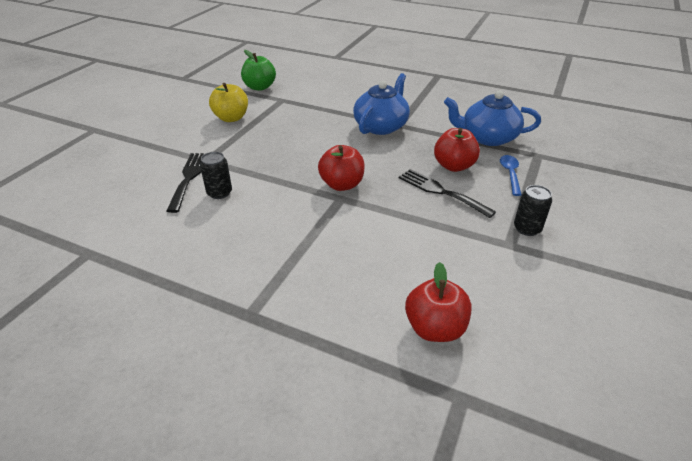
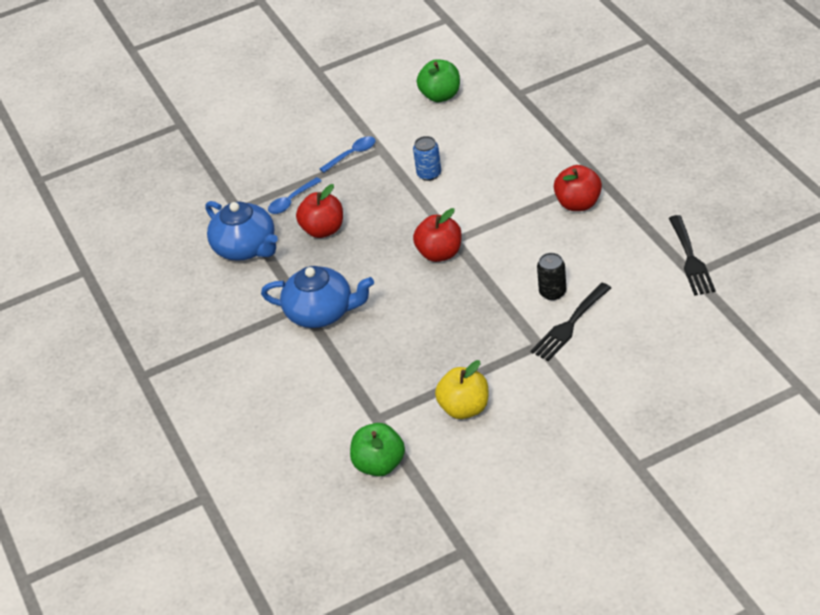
camera: 135 degrees left, 5 degrees up
blue teapot [353,73,410,135] -> blue teapot turned 150 degrees counterclockwise [261,266,374,328]
black fork [399,169,496,218] -> black fork moved to [669,215,716,296]
red apple [405,262,471,342] -> red apple moved to [554,165,602,211]
black can [514,185,552,236] -> blue spoon [319,136,376,173]
none -> blue can [413,136,441,181]
none -> green apple [417,59,460,102]

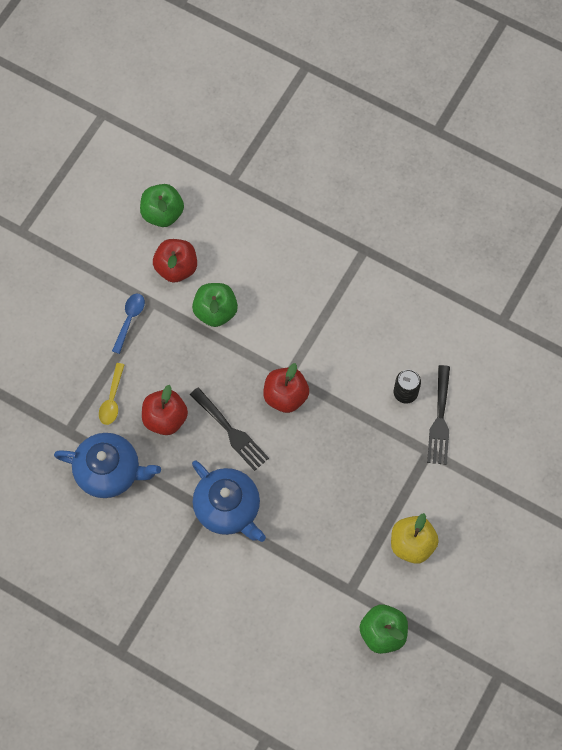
camera: 40 degrees left, 25 degrees up
blue teapot [261,266,374,328] -> blue teapot turned 75 degrees clockwise [192,461,266,542]
blue spoon [268,177,322,214] -> yellow spoon [99,363,125,425]
blue can [413,136,441,181] -> green apple [192,283,238,327]
red apple [554,165,602,211] -> red apple moved to [153,239,197,283]
black fork [669,215,716,296] -> black fork moved to [190,387,269,471]

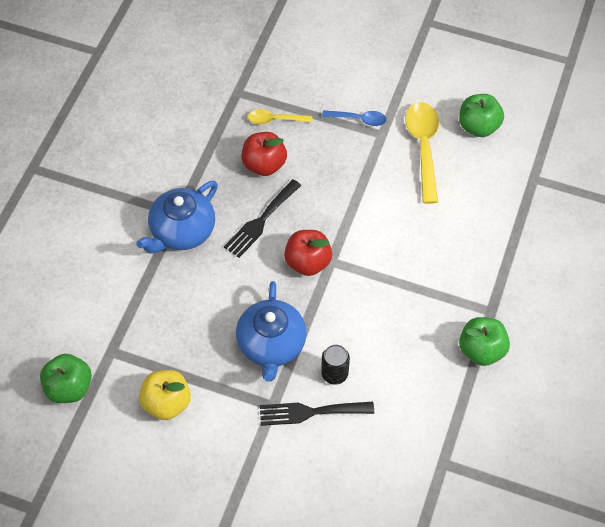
camera: 80 degrees right, 10 degrees down
blue teapot [54,433,161,498] -> blue teapot moved to [236,281,307,381]
red apple [153,239,197,283] -> yellow spoon [405,102,439,204]
green apple [192,283,238,327] -> green apple moved to [459,317,510,366]

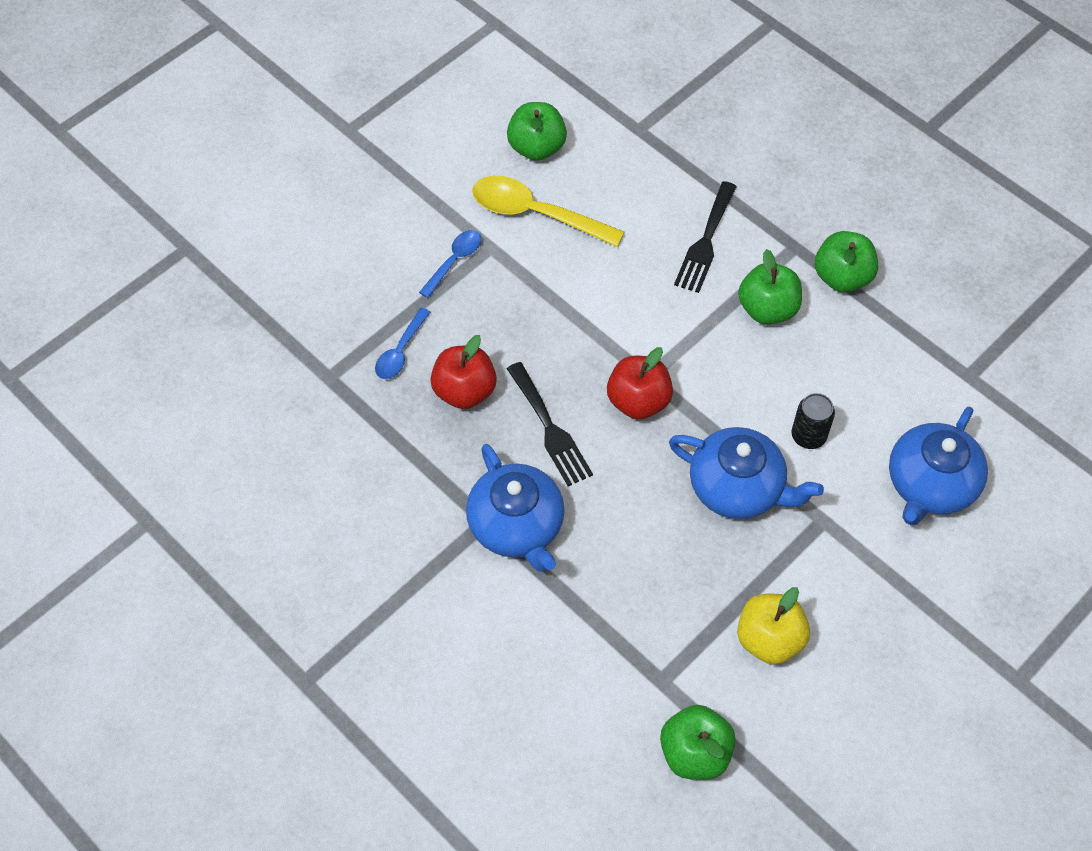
camera: 65 degrees left, 0 degrees up
yellow spoon [248,109,312,124] -> blue spoon [375,308,431,379]
black fork [260,402,374,426] -> black fork moved to [674,181,737,293]
none -> green apple [738,249,802,325]
none -> blue teapot [889,407,988,525]

